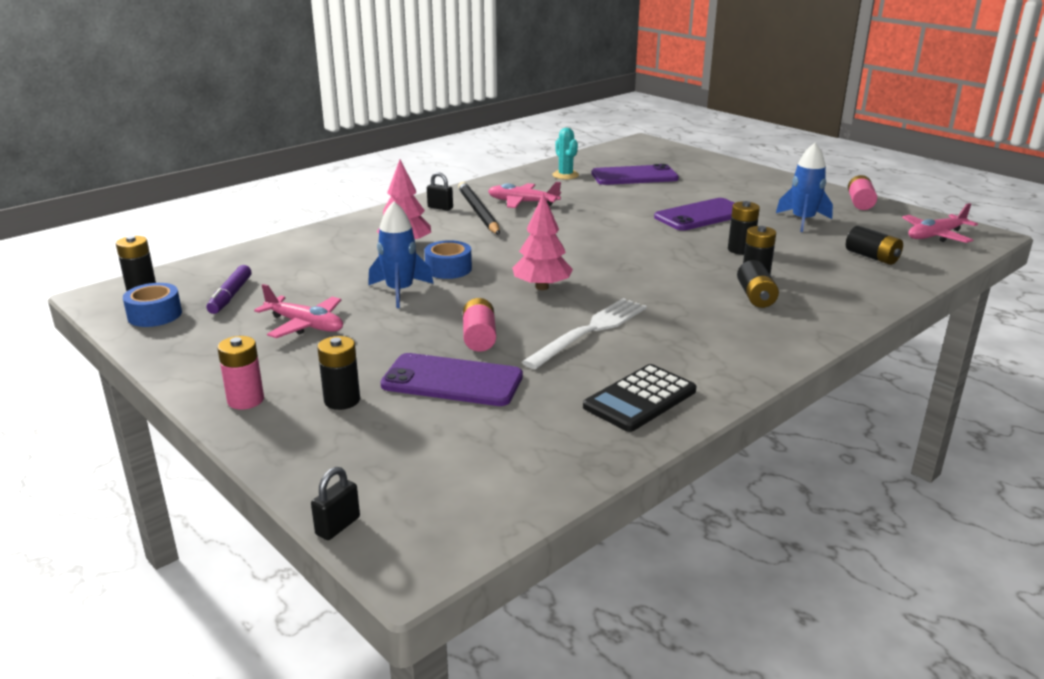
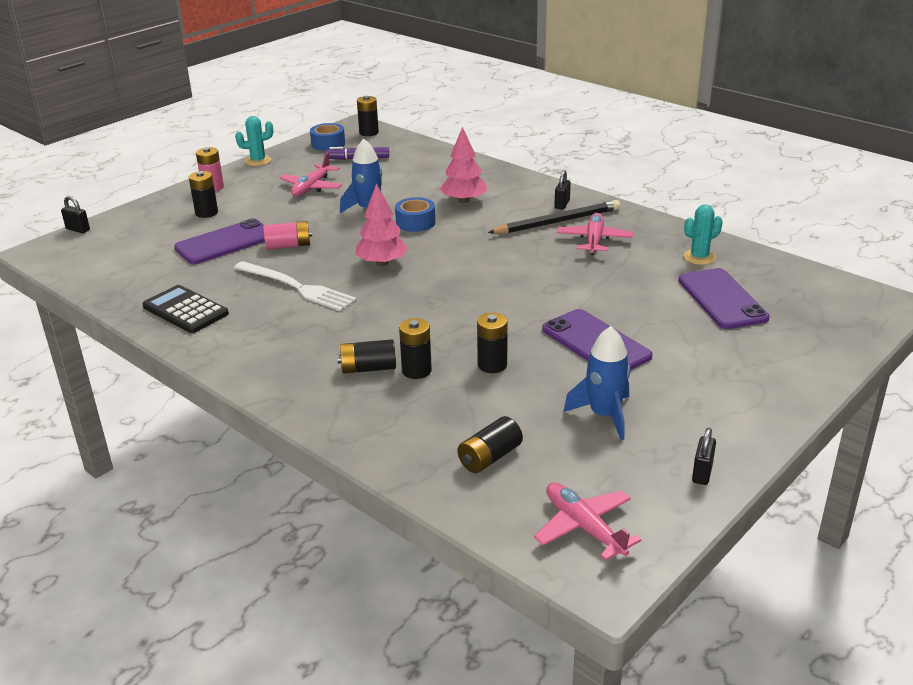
camera: 85 degrees right, 5 degrees up
purple phone [380,353,523,406] -> purple phone turned 45 degrees clockwise [174,219,265,264]
pink battery [848,175,877,210] -> black padlock [692,428,716,485]
none -> turquoise cactus [235,116,273,166]

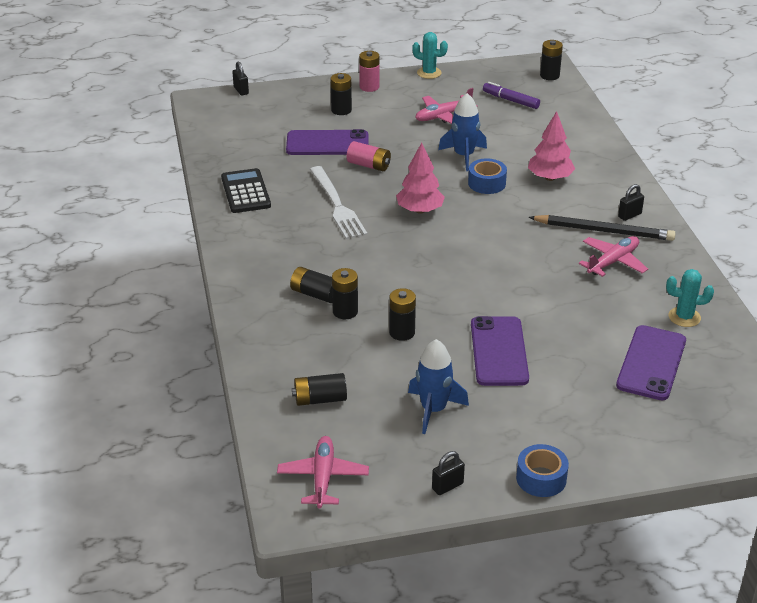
camera: 35 degrees right, 5 degrees up
blue tape [310,123,345,151] -> blue tape moved to [516,444,569,497]

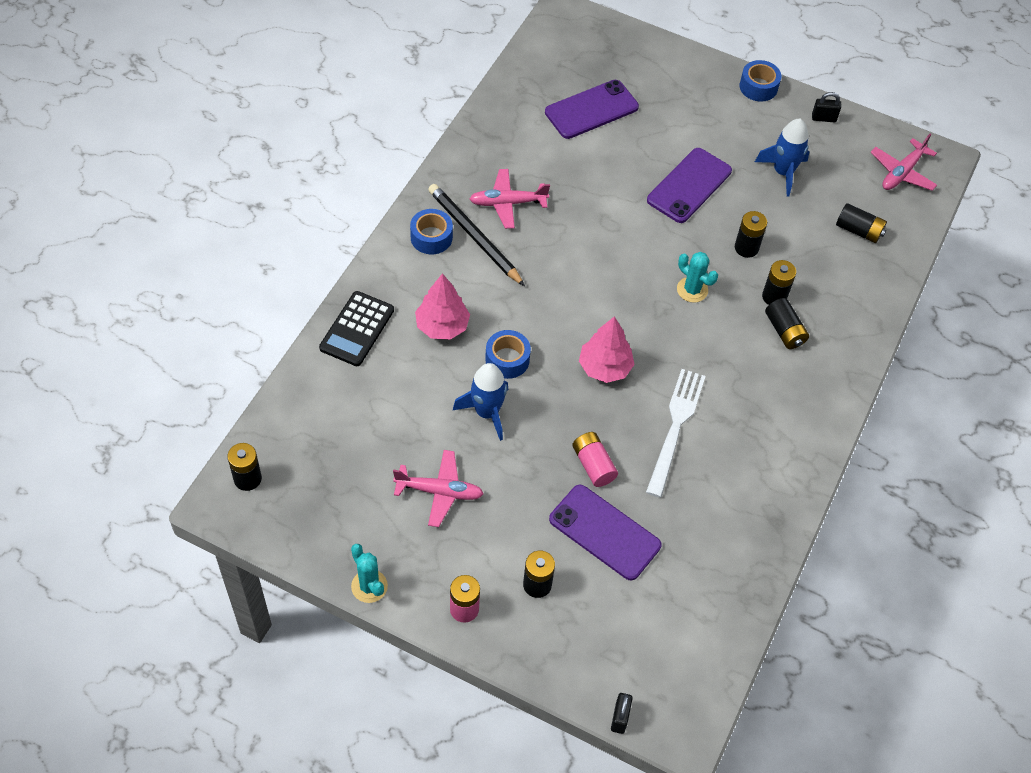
camera: 145 degrees left, 20 degrees up
black calculator [221,168,271,213] -> black calculator moved to [319,291,394,366]
purple marker [483,82,540,109] -> none
black padlock [618,184,644,221] -> blue tape [410,209,453,254]
turquoise cactus [666,269,714,327] -> turquoise cactus moved to [677,252,718,303]

